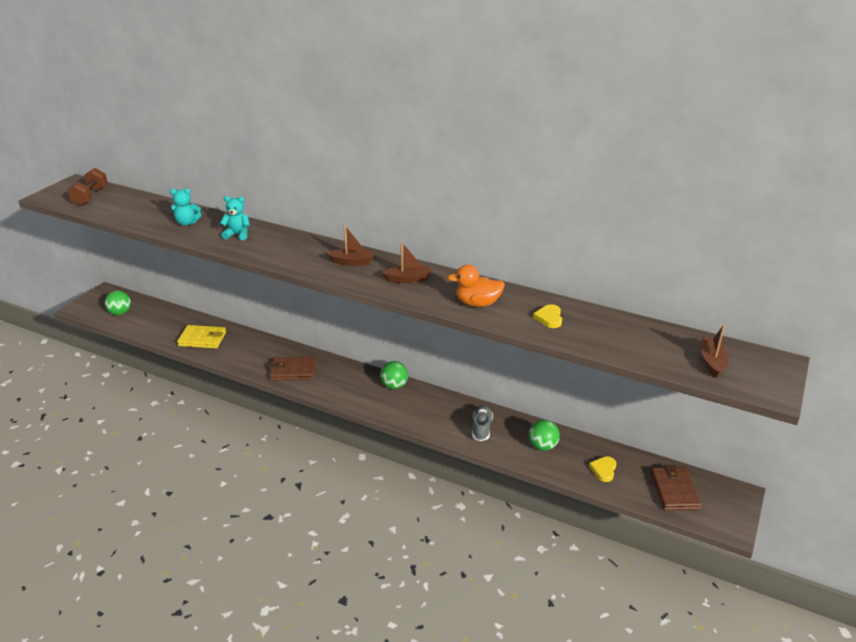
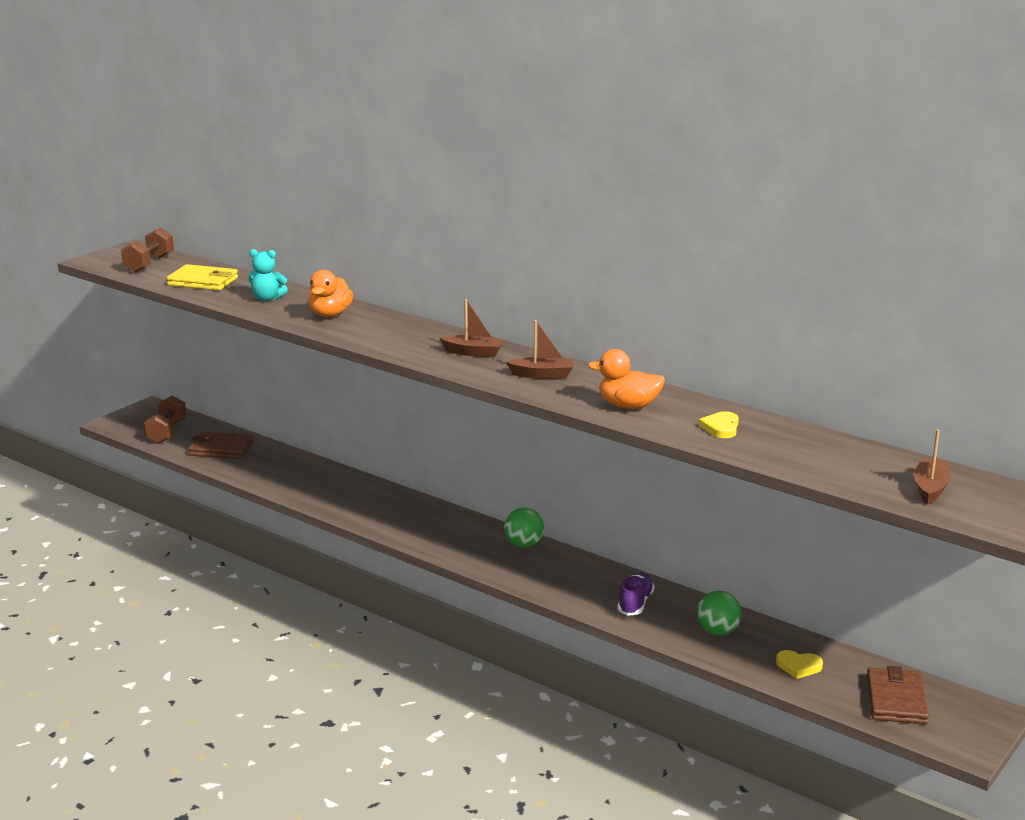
camera: 10 degrees right, 10 degrees down
green ball [105,291,131,315] -> brown dumbbell [144,395,186,444]
yellow wallet [177,325,226,348] -> yellow wallet moved to [167,264,238,291]
turquoise teddy bear [220,196,250,240] -> orange duck [308,270,353,317]
brown wallet [270,356,316,380] -> brown wallet moved to [188,432,254,459]
grey shoe [472,405,493,441] -> purple shoe [618,573,654,616]
yellow heart [589,456,616,482] -> yellow heart turned 105 degrees counterclockwise [776,650,823,679]

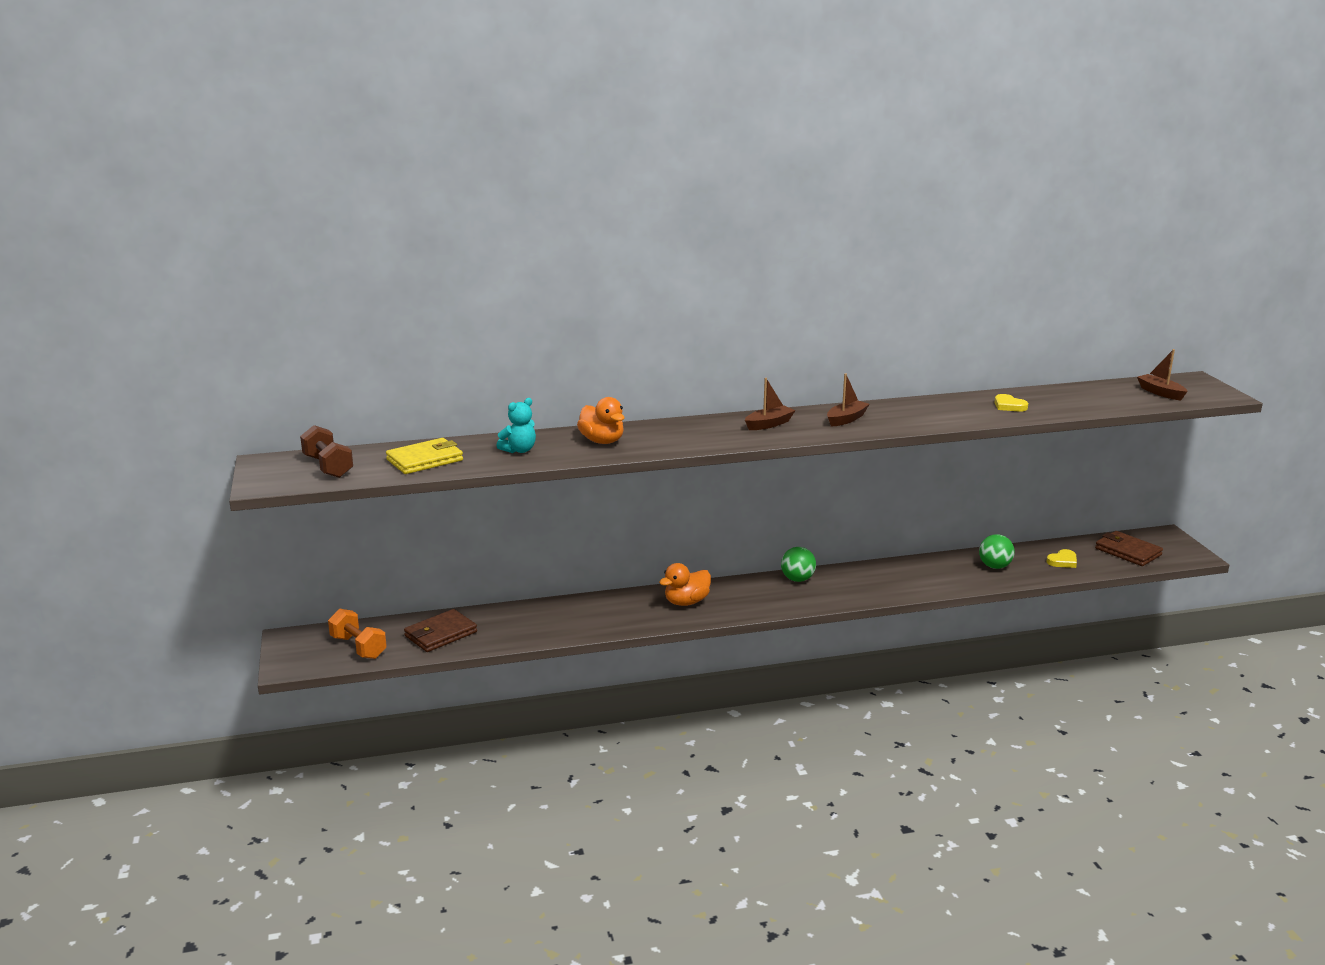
camera: 50 degrees left, 0 degrees up
brown dumbbell [144,395,186,444] -> orange dumbbell [328,609,387,659]
orange duck [588,349,665,409] -> orange duck moved to [659,563,711,606]
purple shoe [618,573,654,616] -> none

